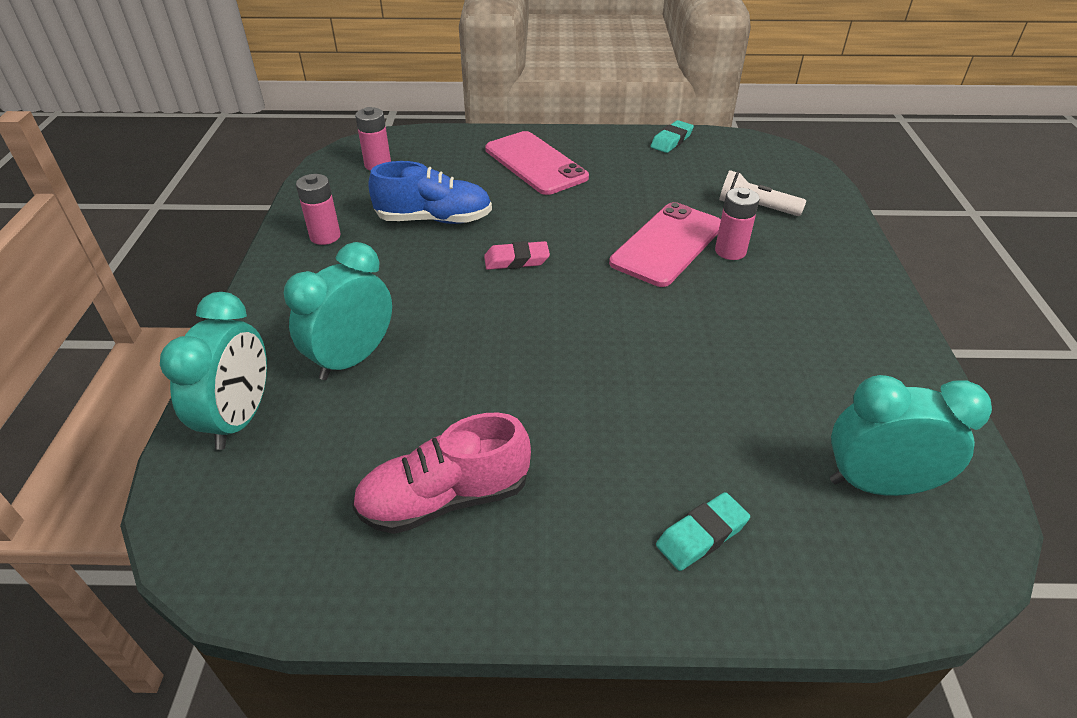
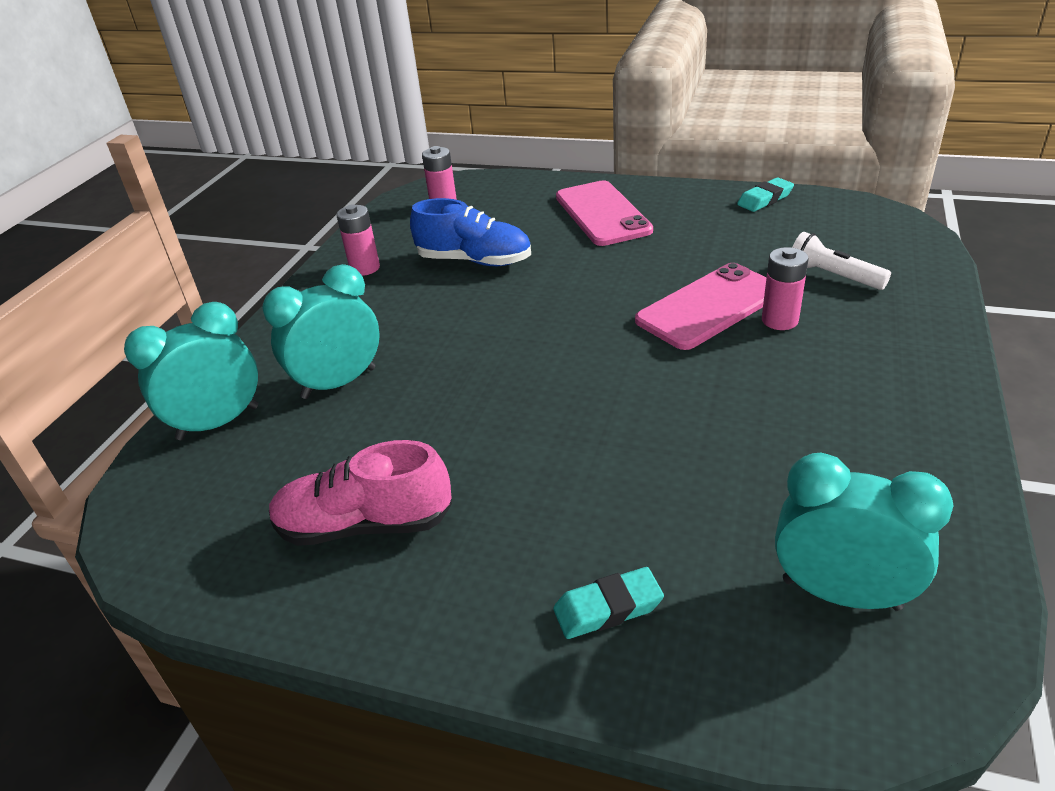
camera: 20 degrees right, 5 degrees down
turquoise clock [160,292,267,450] -> turquoise clock turned 150 degrees counterclockwise [124,302,258,440]
pink eraser [484,241,550,270] -> none

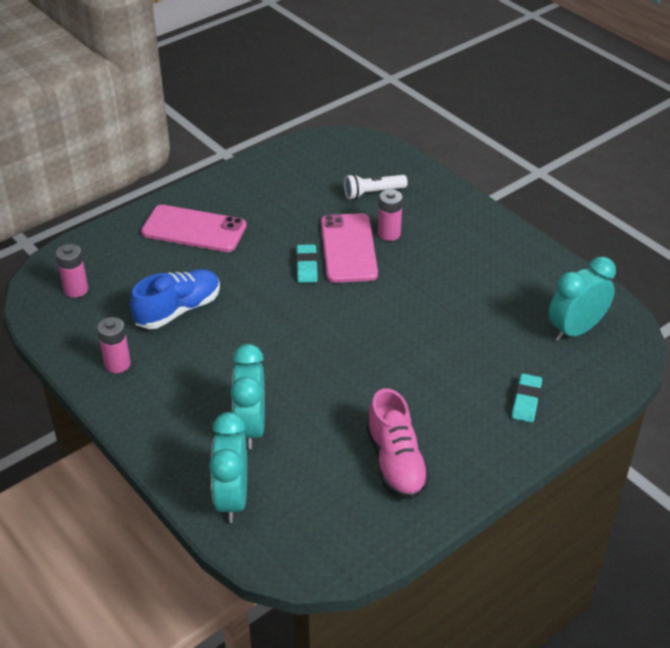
camera: 60 degrees left, 5 degrees up
pink shoe [269,440,452,546] -> pink shoe turned 45 degrees counterclockwise [366,388,430,499]
turquoise eraser [737,177,794,212] -> turquoise eraser moved to [296,244,318,283]

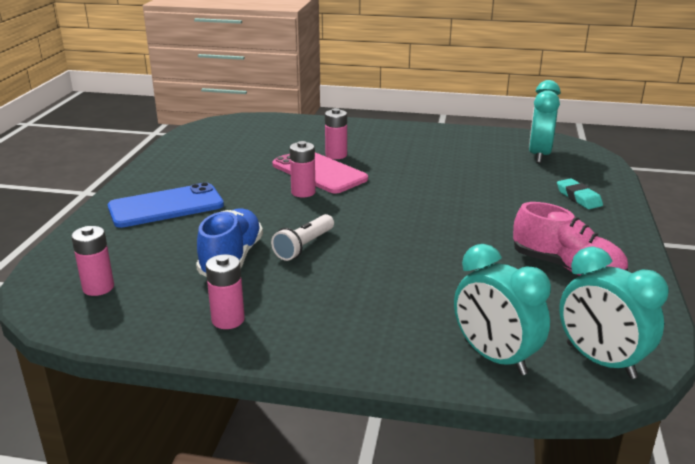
camera: 40 degrees left, 15 degrees down
pink phone [141,205,247,252] -> blue phone [108,182,224,228]
turquoise clock [230,344,265,449] -> turquoise clock moved to [559,246,669,379]
turquoise eraser [296,244,318,283] -> pink battery [290,141,316,197]
white flashlight [344,174,408,200] -> white flashlight moved to [271,214,334,261]

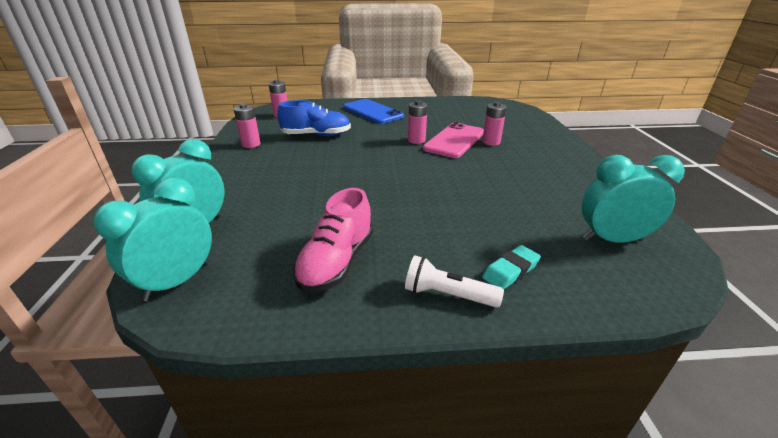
camera: 75 degrees right, 5 degrees up
white flashlight [271,214,334,261] -> white flashlight moved to [405,255,504,308]

